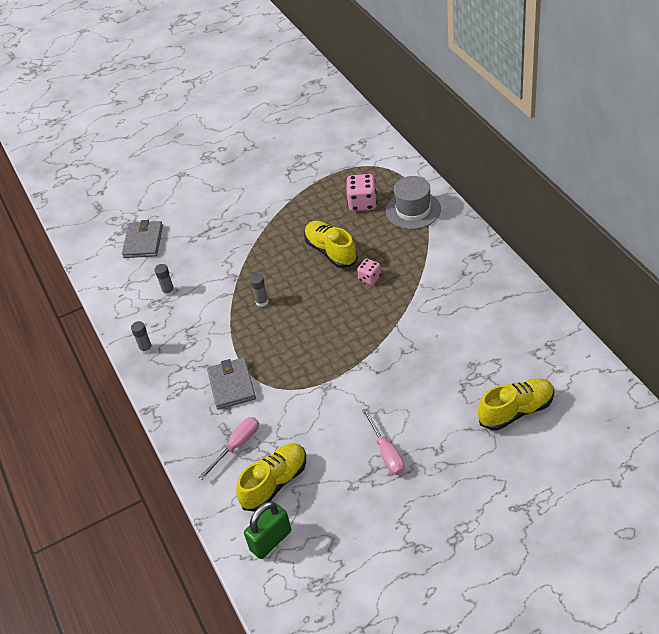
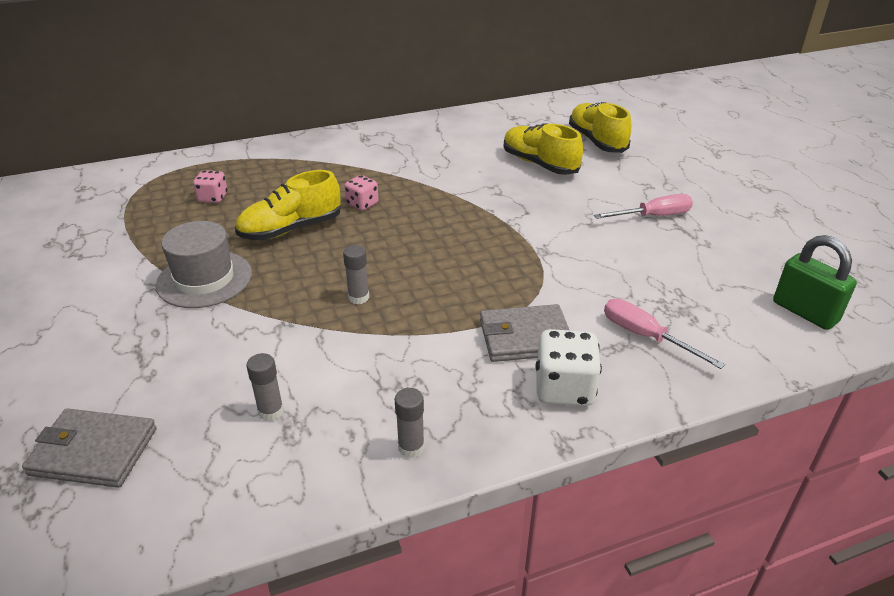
camera: 90 degrees left, 10 degrees down
yellow shoe [236,443,306,512] -> yellow shoe moved to [504,123,583,175]
pink dice [346,174,377,211] -> pink dice [193,170,228,203], size x0.62
grey hat [386,176,441,229] -> grey hat moved to [156,221,252,308]
none -> white dice [535,329,602,406]

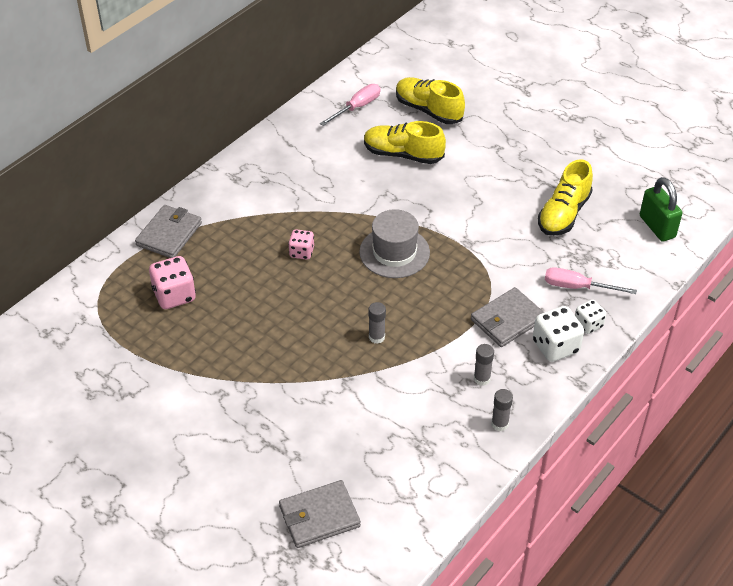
camera: 30 degrees left, 10 degrees up
grey hat [156,221,252,308] -> grey hat moved to [359,209,430,278]
pink dice [193,170,228,203] -> pink dice [149,256,196,309], size x1.62
yellow shoe [235,170,341,240] -> yellow shoe moved to [538,159,593,236]
grey glue stick [247,353,284,421] -> grey glue stick moved to [474,344,494,386]
pink screwdriver [594,194,693,219] -> pink screwdriver moved to [320,84,380,126]
green padlock [773,235,857,330] -> green padlock turned 45 degrees clockwise [640,177,682,242]
none -> grey wallet [135,205,202,258]
none -> white dice [575,300,606,334]

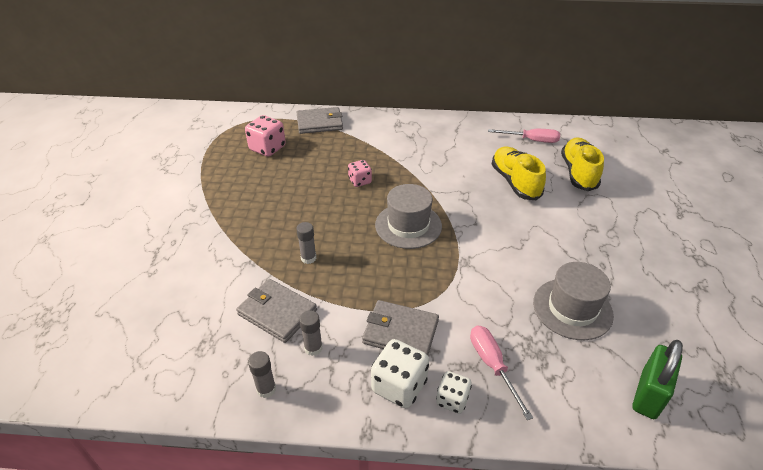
camera: 55 degrees right, 5 degrees down
grey wallet [279,480,361,548] -> grey wallet moved to [236,279,317,343]
yellow shoe [538,159,593,236] -> grey hat [533,262,614,340]

